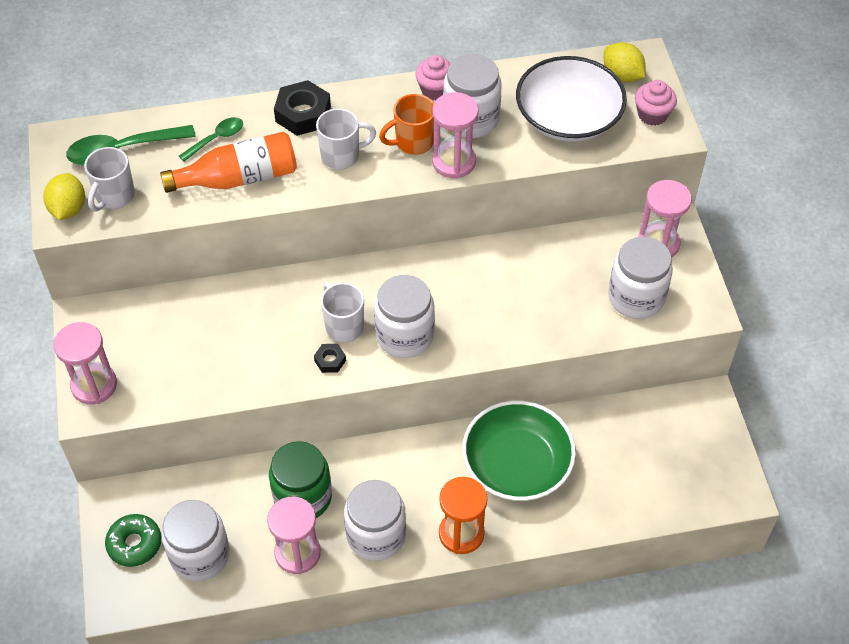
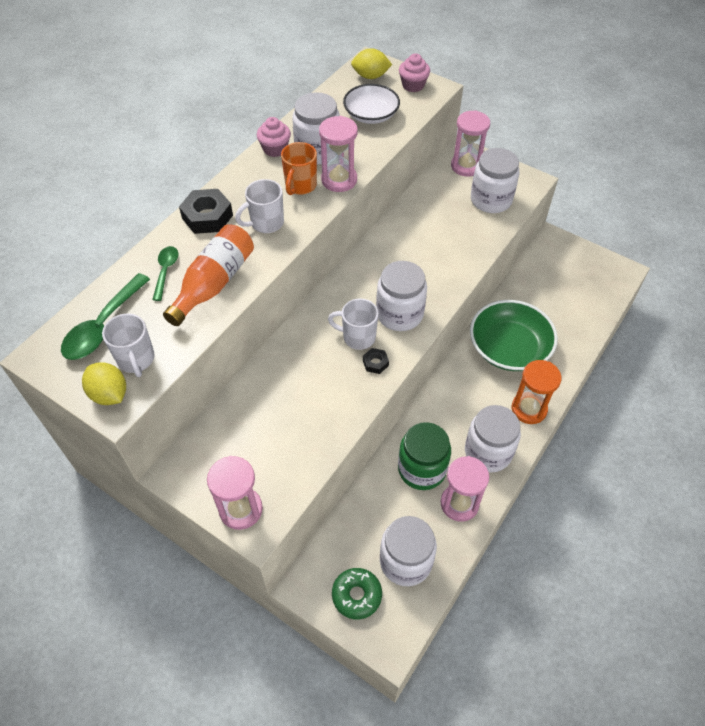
camera: 45 degrees left, 0 degrees up
white mug [316,108,376,170] -> white mug turned 150 degrees counterclockwise [235,179,284,233]
white bowl [516,56,627,142] -> white bowl [343,84,400,124], size x0.66

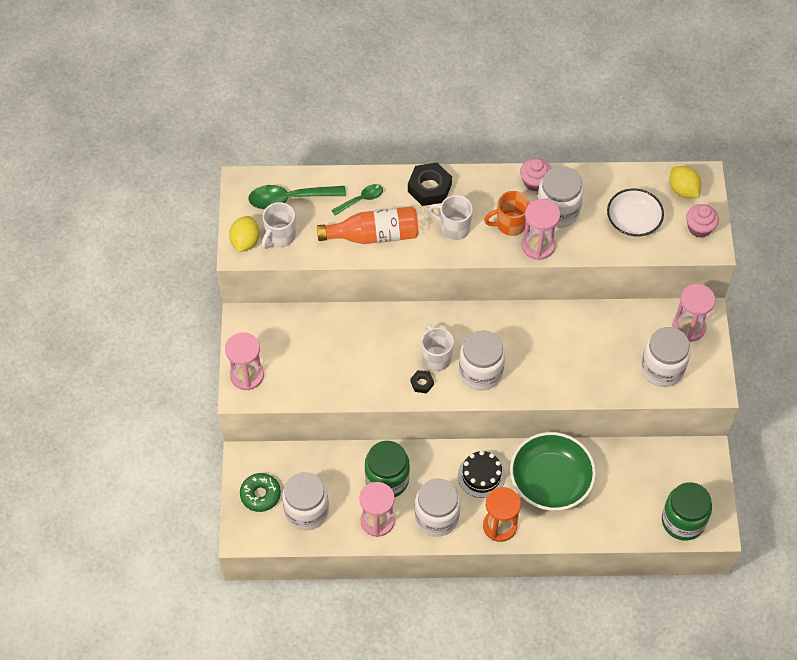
camera: 55 degrees right, 5 degrees up
none -> black cake [458,451,506,498]
none -> green jar [662,482,712,541]

